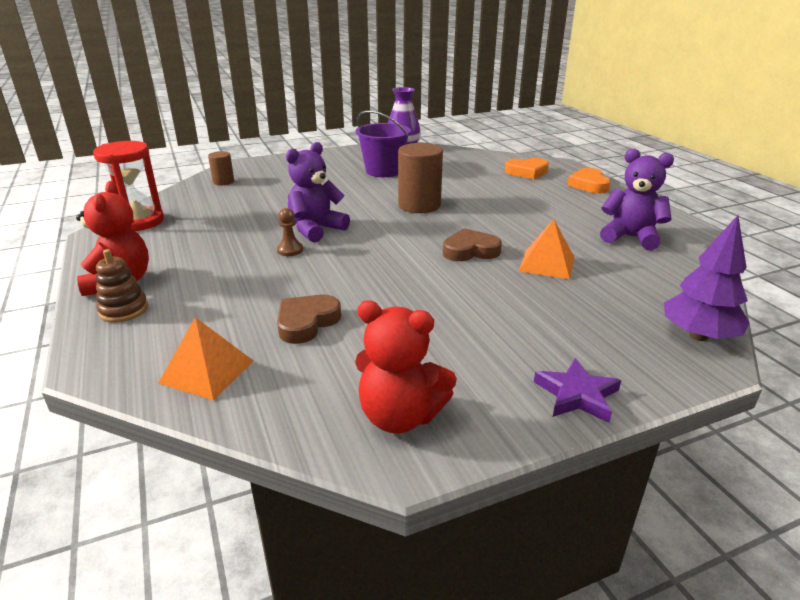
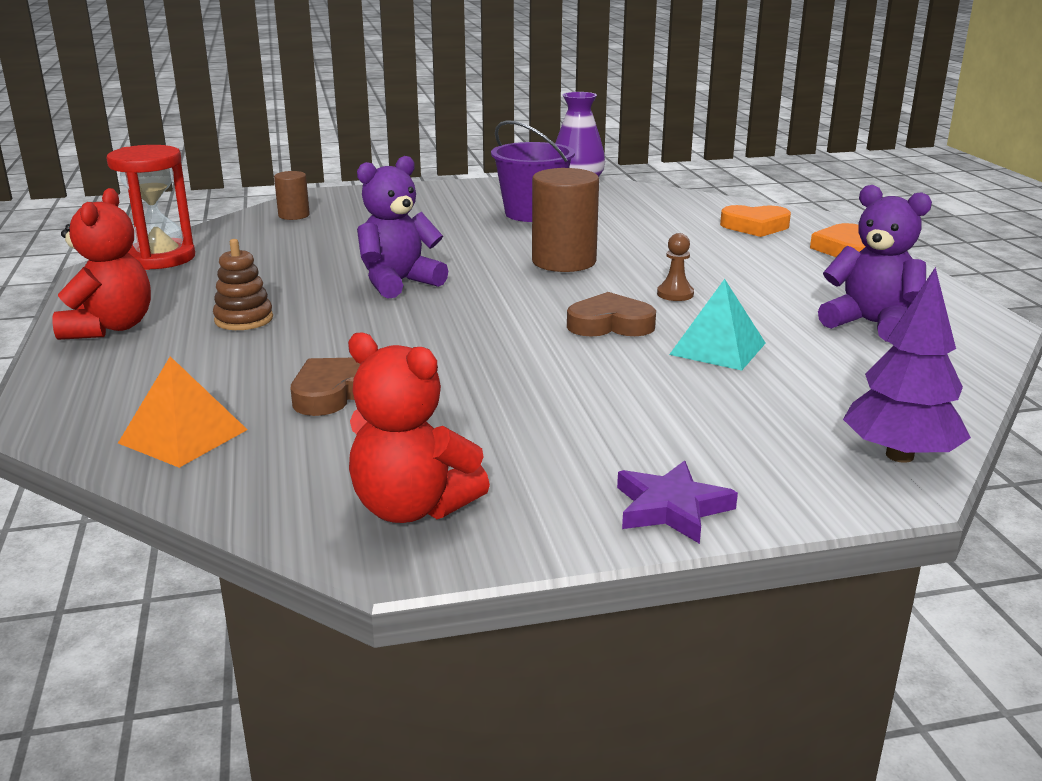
camera: 10 degrees right, 5 degrees down
brown stacking toy [96,249,148,322] -> brown stacking toy moved to [213,239,273,330]
brown pawn [277,208,303,256] -> brown pawn moved to [657,233,694,301]
orange pyramid [519,219,574,279] -> turquoise pyramid [669,279,766,371]

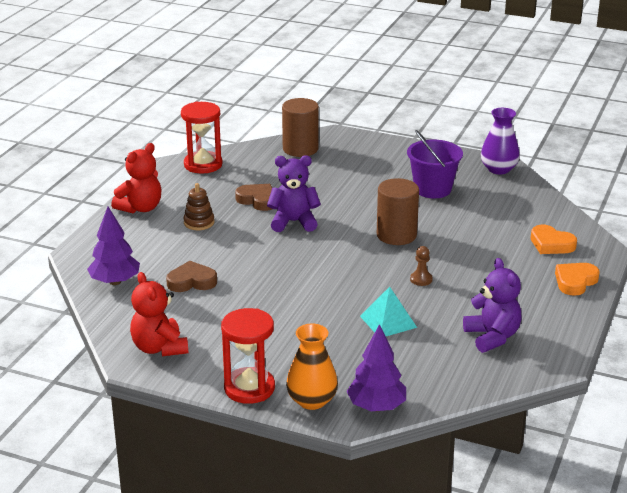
camera: 35 degrees right, 5 degrees up
orange pyramid [118,356,248,468] -> purple tree [87,207,140,285]
brown cylinder [274,171,310,220] -> brown cylinder [282,98,319,157], size x1.85
brown heart [567,292,656,337] -> brown heart moved to [235,184,272,211]
purple star [617,460,738,544] -> red hourglass [221,308,275,404]
none -> orange vase [286,323,338,410]

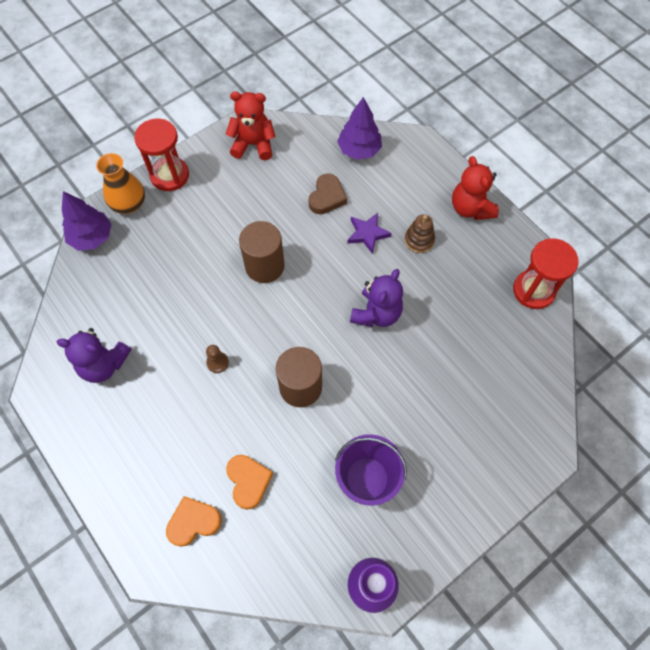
camera: 120 degrees right, 35 degrees up
brown heart [235,184,272,211] -> none
brown cylinder [282,98,319,157] -> brown cylinder moved to [239,221,285,283]
turquoise pyramid [360,287,417,336] -> none
orange heart [555,263,600,296] -> orange heart moved to [226,455,273,510]
none -> purple star [347,213,392,254]

